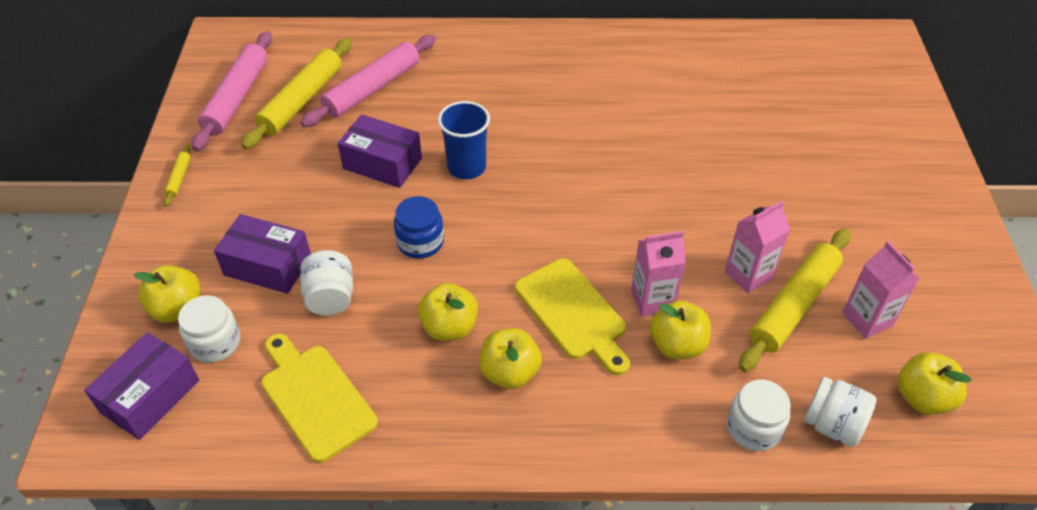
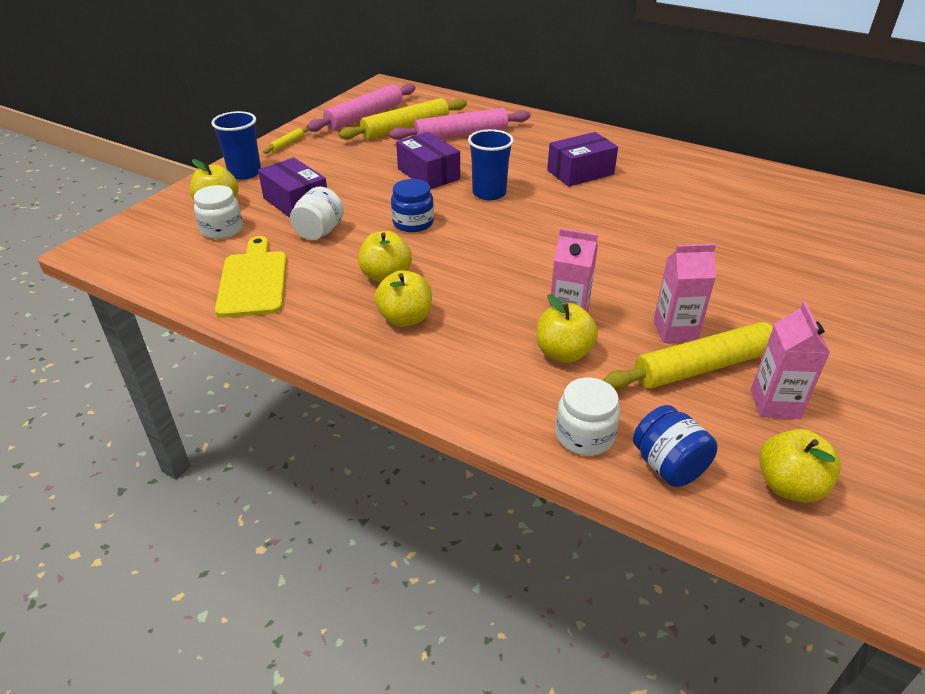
camera: 30 degrees right, 10 degrees down
purple box [84,332,199,440] -> purple box moved to [547,132,618,187]
yellow cutting board [515,258,630,375] -> none
white jar [804,377,877,447] -> blue jar [633,405,717,487]
none -> blue cup [211,111,261,179]

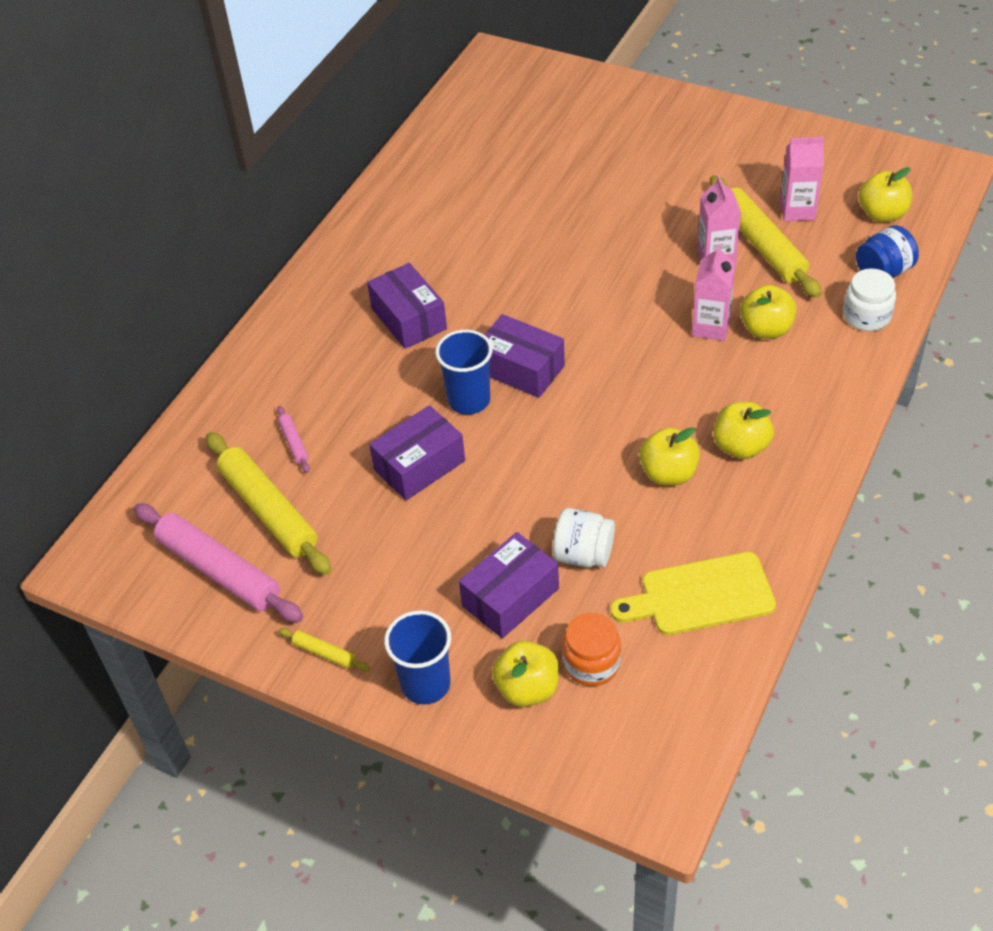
camera: 90 degrees left, 10 degrees up
white jar [194,185,243,239] -> orange jar [562,613,621,686]
pink rolling pin [389,108,530,140] -> pink rolling pin [277,406,310,473], size x0.44
blue jar [391,179,434,232] -> none
none -> purple box [485,314,565,398]

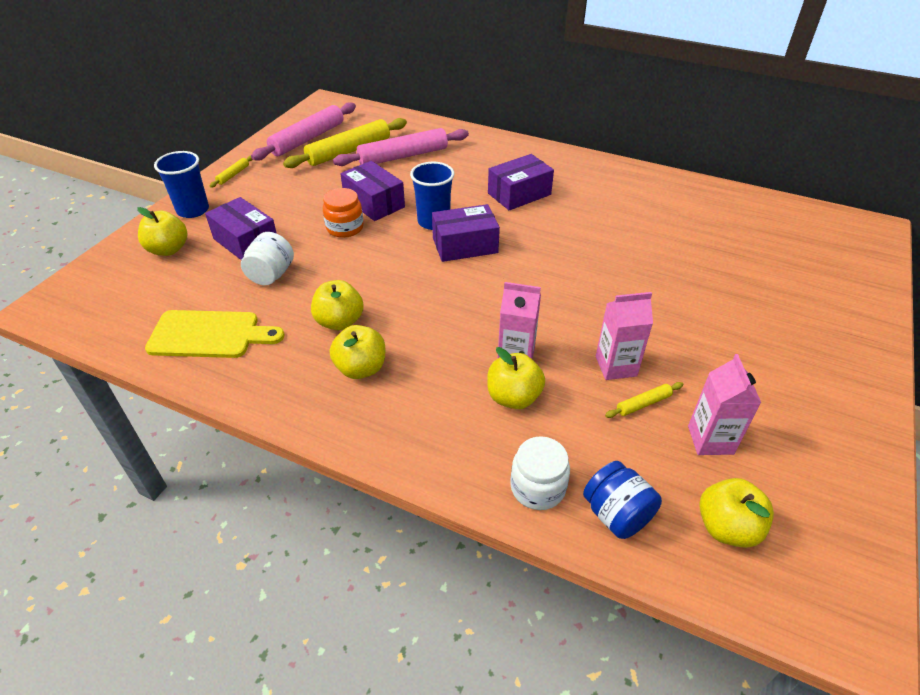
camera: 85 degrees right, 5 degrees down
pink rolling pin [277,406,310,473] -> pink rolling pin [333,128,469,166], size x2.30
purple box [485,314,565,398] -> purple box turned 45 degrees clockwise [432,204,500,262]
orange jar [562,613,621,686] -> orange jar moved to [323,188,364,238]
yellow cutting board [610,552,776,635] -> yellow cutting board turned 105 degrees clockwise [145,310,284,358]
yellow rolling pin [710,175,821,298] -> yellow rolling pin [605,382,683,418], size x0.44

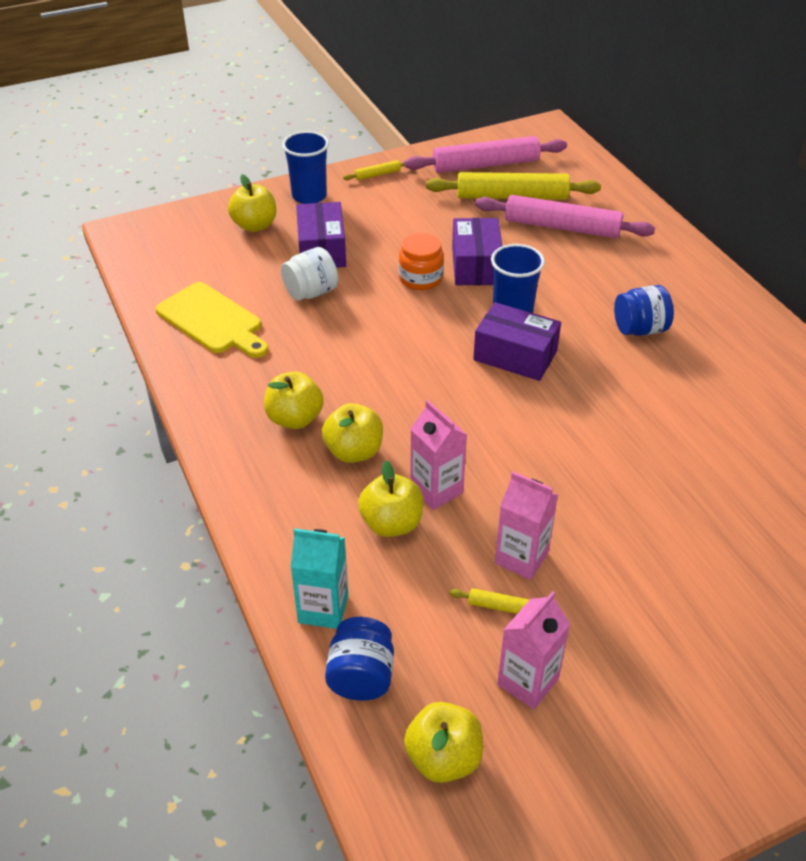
camera: 40 degrees right, 0 degrees up
yellow apple [311,280,364,331] -> yellow apple moved to [322,403,383,463]
purple box [488,154,554,210] -> blue jar [614,285,674,336]
white jar [510,436,570,510] -> turquoise carton [291,528,348,629]

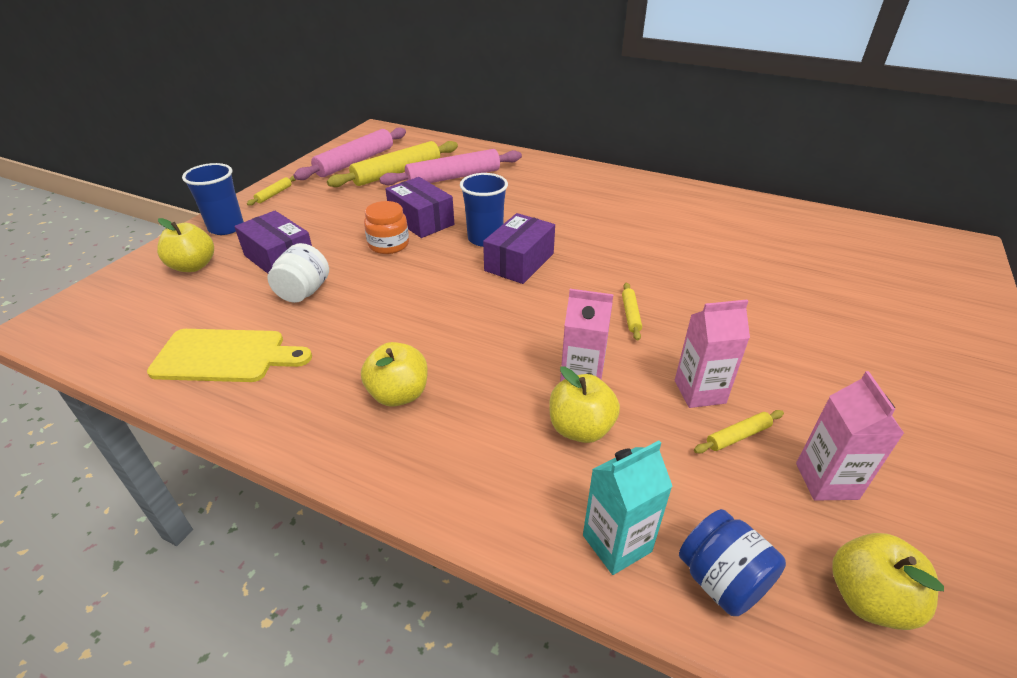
camera: 40 degrees left, 5 degrees down
yellow apple [322,403,383,463] -> none
purple box [473,302,561,381] -> purple box turned 45 degrees counterclockwise [483,213,555,284]
blue jar [614,285,674,336] -> none
none -> yellow rolling pin [622,283,642,341]

